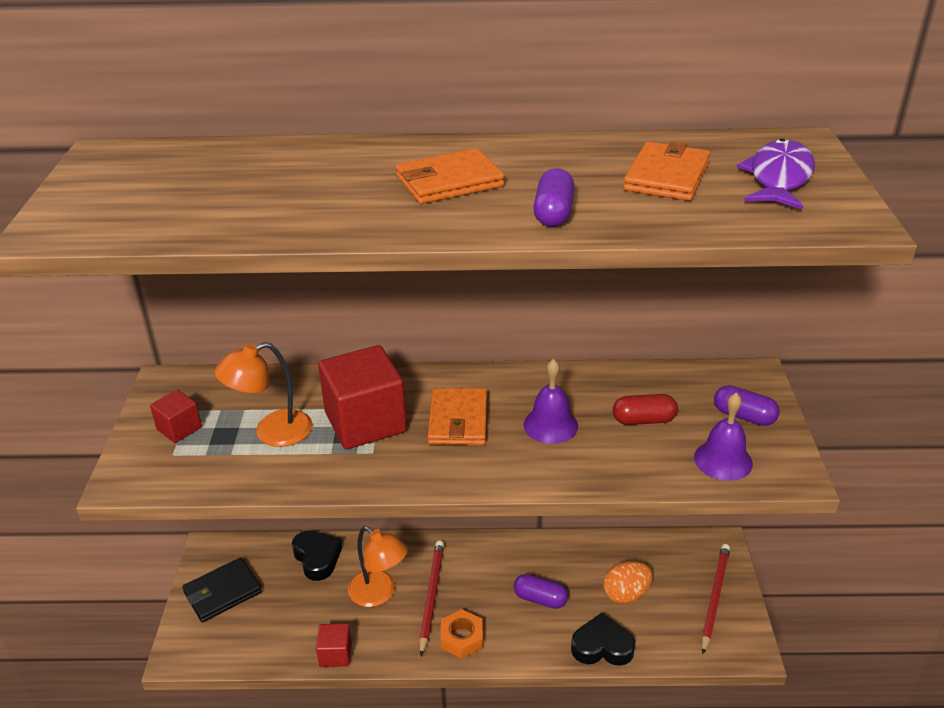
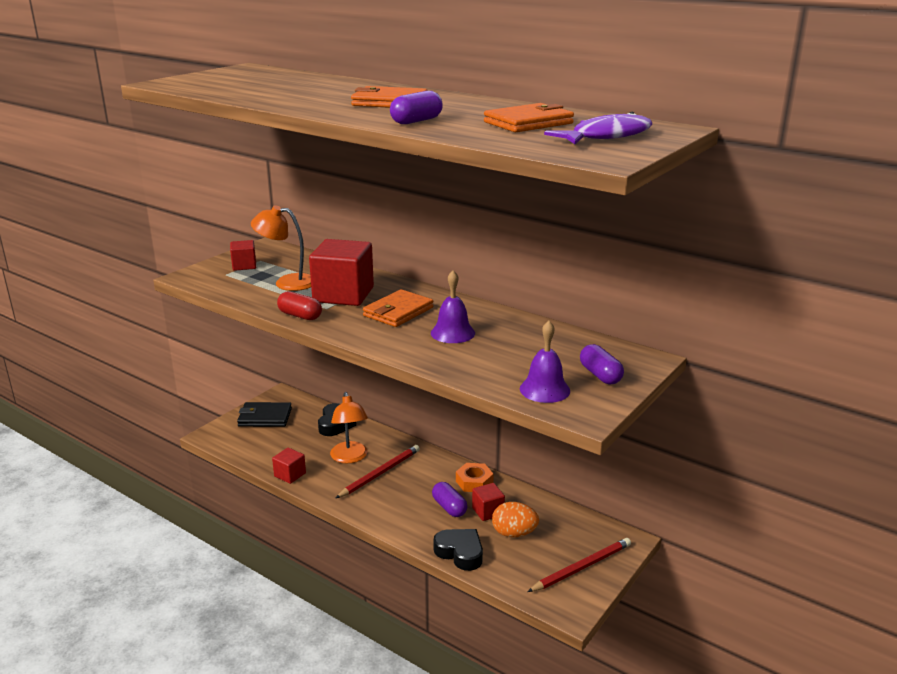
camera: 35 degrees right, 10 degrees down
orange nut [441,609,483,658] -> orange nut moved to [456,463,494,492]
red capsule [613,394,678,425] -> red capsule moved to [277,291,322,320]
none -> red cube [472,483,505,521]

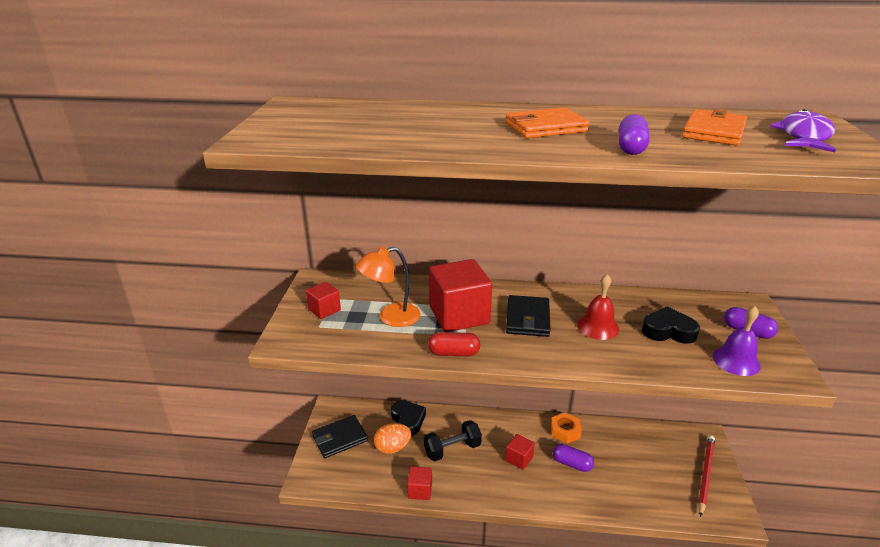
camera: 30 degrees left, 5 degrees up
orange lamp [330,392,368,463] -> black dumbbell [424,420,482,461]
red pencil [336,445,420,498] -> none
orange wallet [363,289,433,327] -> black wallet [506,295,551,337]
purple bell [431,270,475,343] -> red bell [577,274,619,340]
black heart [433,529,483,571] -> black heart moved to [642,306,700,344]
red cube [472,483,505,521] -> red cube moved to [505,434,535,470]
orange egg [492,502,539,538] -> orange egg moved to [374,423,411,454]

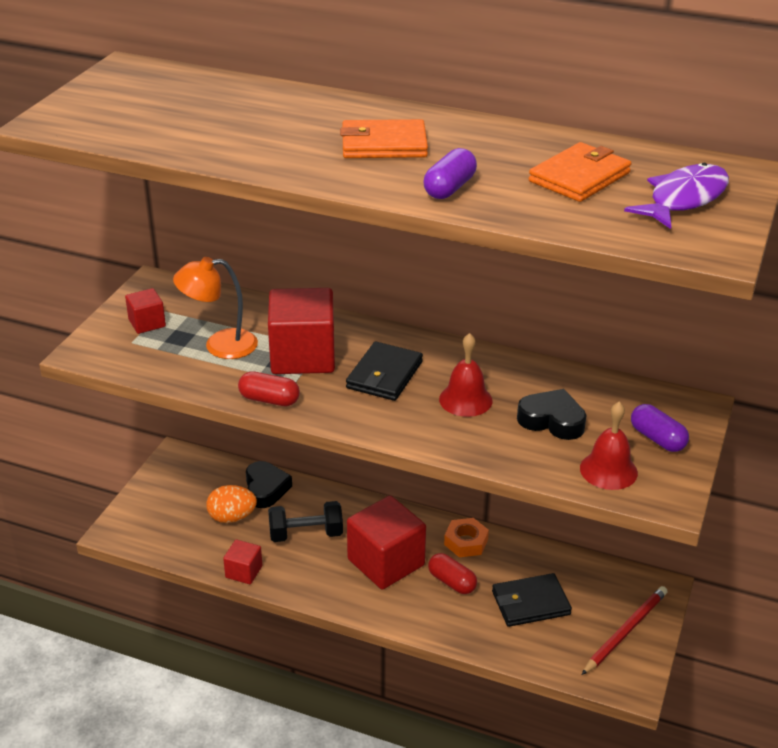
camera: 15 degrees right, 5 degrees up
black wallet [312,415,368,458] -> black wallet moved to [492,573,572,627]
red cube [505,434,535,470] -> red cube [347,496,426,589], size x2.01
purple capsule [553,444,594,472] -> red capsule [428,553,477,594]
purple bell [712,306,761,376] -> red bell [580,402,638,490]

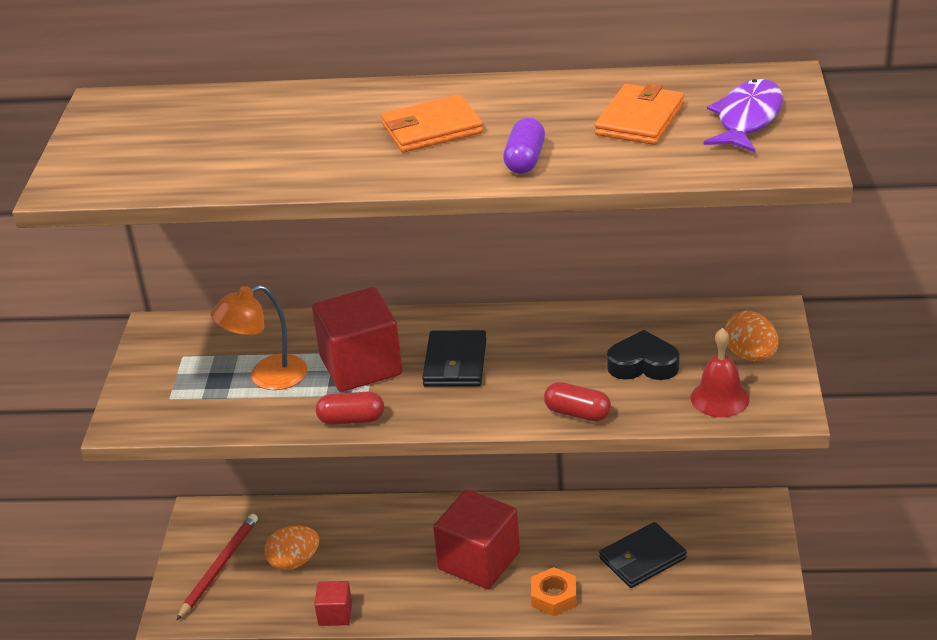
camera: 15 degrees left, 0 degrees up
red cube [125,288,166,334] -> none
black heart [246,461,292,508] -> none
black dumbbell [268,501,343,542] -> none
red capsule [428,553,477,594] -> red capsule moved to [544,382,611,422]
red bell [439,333,493,417] -> none
orange nut [444,518,489,557] -> orange nut moved to [531,567,576,616]
red pencil [582,586,667,675] -> red pencil moved to [176,514,258,621]
purple capsule [631,404,689,452] -> orange egg [724,311,779,361]

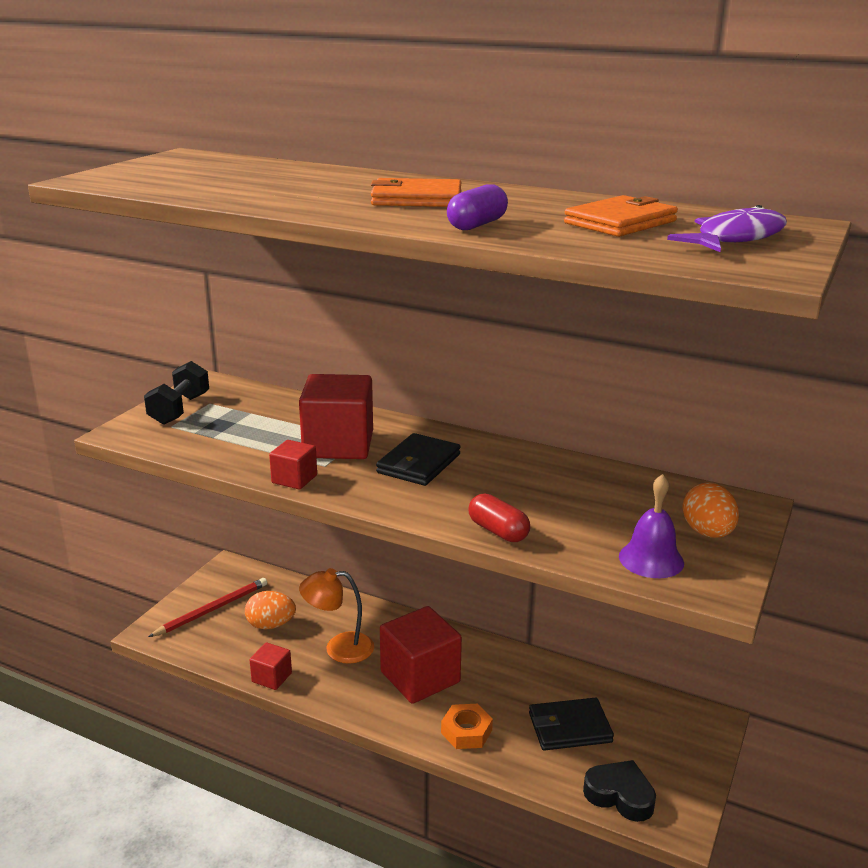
camera: 20 degrees right, 10 degrees down
orange lamp [211,285,307,390] -> orange lamp moved to [299,568,374,664]
red capsule [316,392,384,425] -> red cube [269,440,317,490]
black heart [607,330,680,380] -> black heart moved to [583,760,656,822]
red bell [691,328,749,417] -> purple bell [619,474,684,578]
none -> black dumbbell [144,361,209,425]

